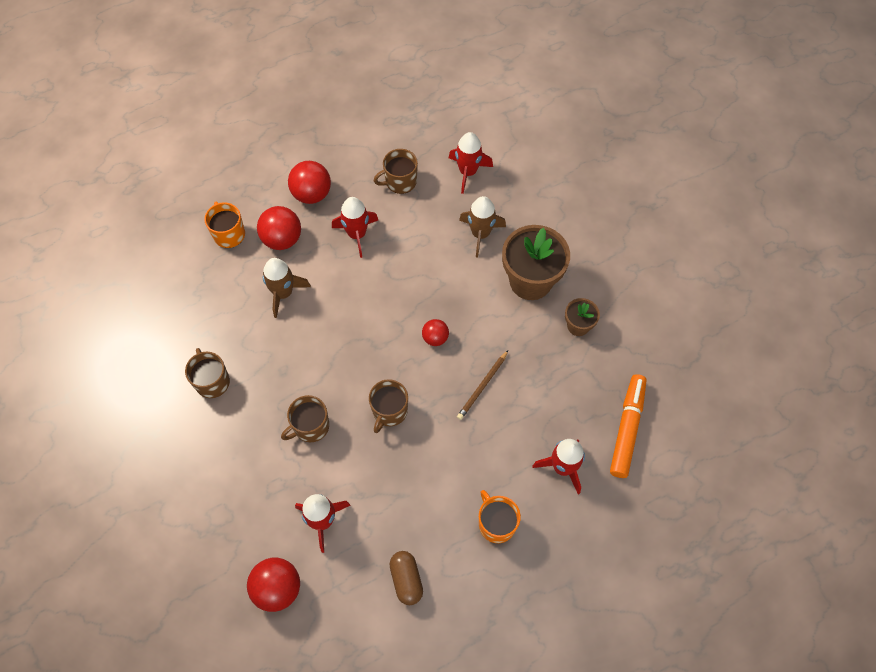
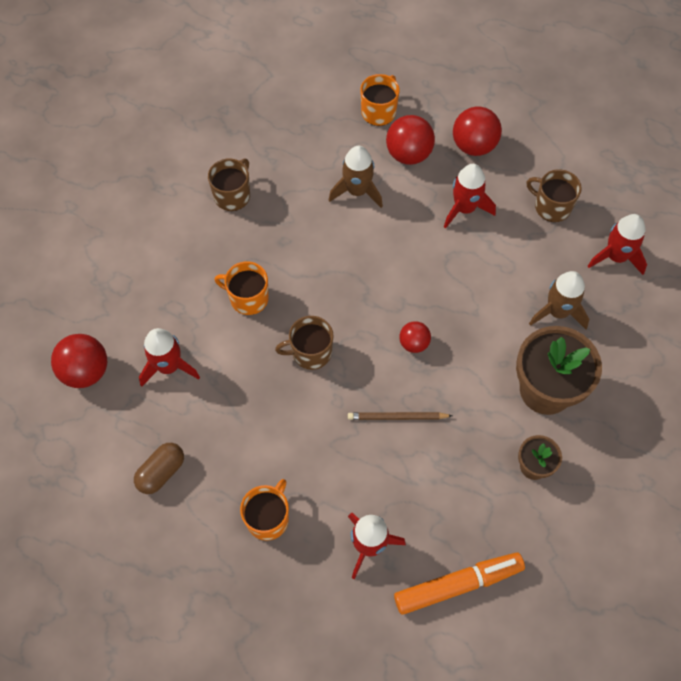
camera: 55 degrees right, 0 degrees up
brown mug [281,395,329,442] -> orange mug [214,262,269,315]

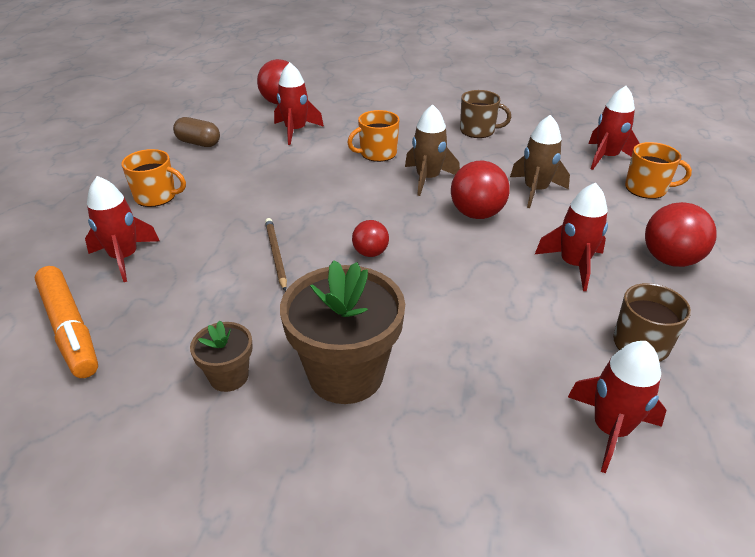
camera: 75 degrees right, 25 degrees down
orange mug [214,262,269,315] -> orange mug turned 120 degrees counterclockwise [347,110,400,162]
brown mug [275,316,333,370] -> none
red ball [386,115,435,165] -> red ball moved to [451,161,510,219]
brown rocket [529,271,589,329] -> brown rocket moved to [405,104,460,196]
none -> red rocket [588,86,640,170]

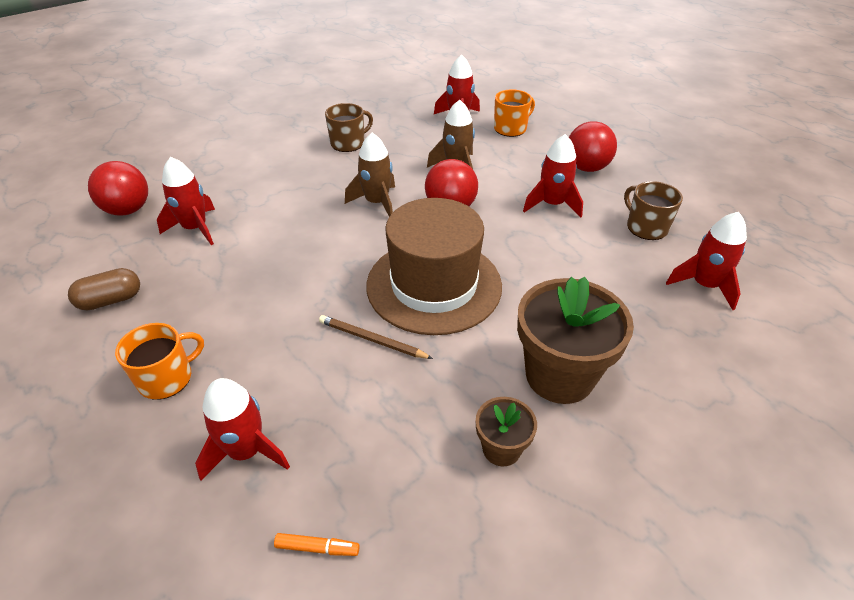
camera: 50 degrees left, 5 degrees up
orange marker [35,266,98,378] -> orange marker [274,533,360,556], size x0.42
orange mug [347,110,400,162] -> none
red ball [352,220,389,257] -> brown hat [366,198,502,335]

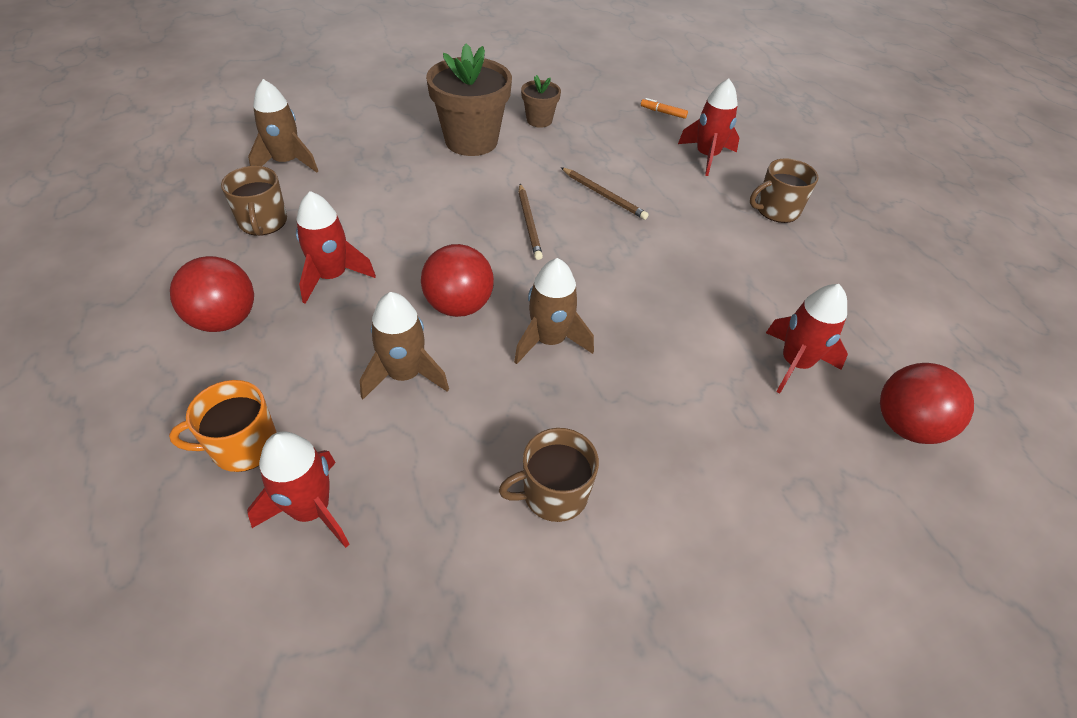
camera: 165 degrees left, 5 degrees up
brown capsule [68,268,140,310] -> none
orange mug [115,323,204,400] -> brown mug [750,158,818,223]
brown hat [366,198,502,335] -> brown pencil [519,184,543,260]
red rocket [666,212,747,310] -> brown rocket [248,79,318,173]

